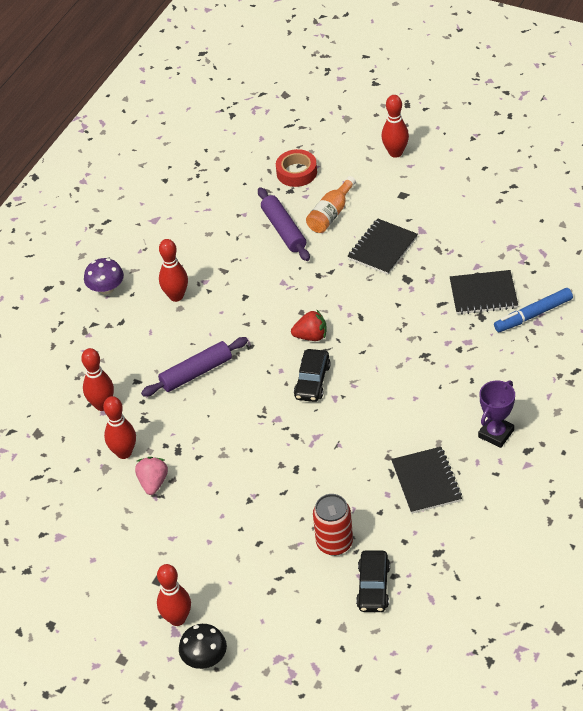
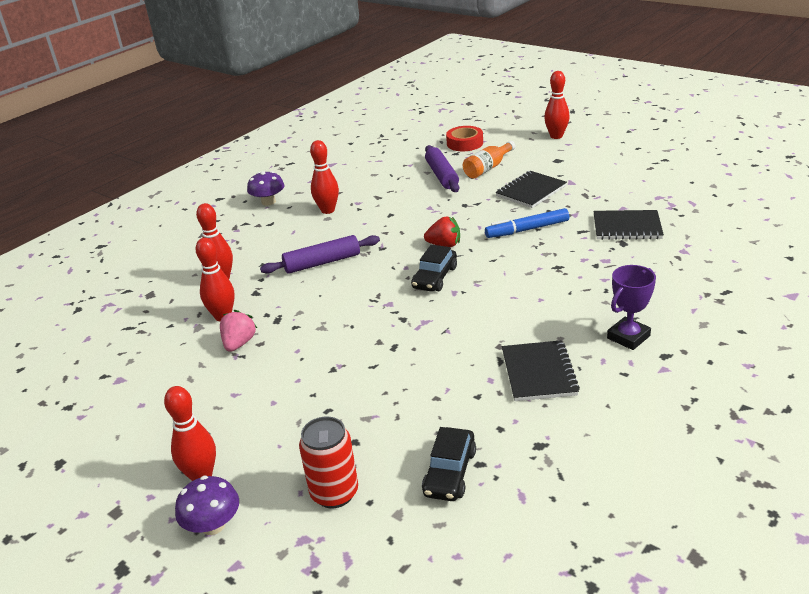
camera: 10 degrees right, 15 degrees down
black mushroom [179,624,227,669] -> purple mushroom [175,476,239,535]
red can [313,494,353,556] -> red can moved to [299,417,358,508]
blue marker [494,288,573,332] -> blue marker moved to [485,208,569,238]

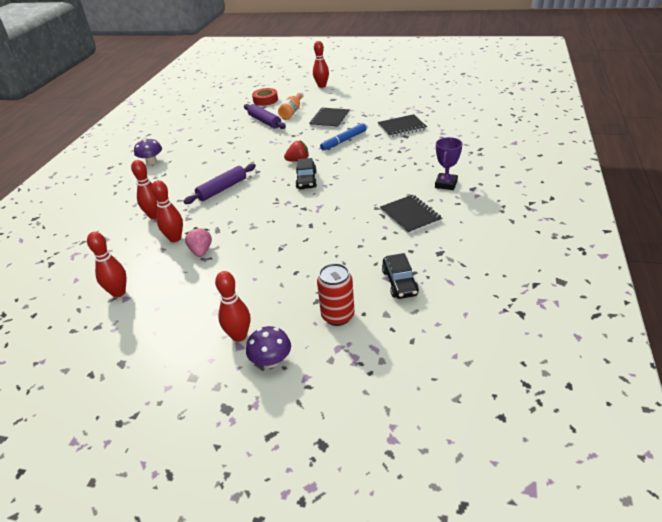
camera: 25 degrees left, 5 degrees up
red bowling pin [310,140,339,214] -> red bowling pin moved to [87,232,127,297]

